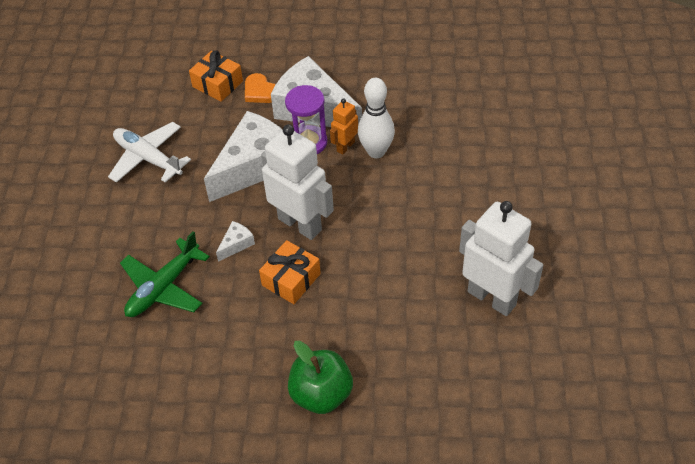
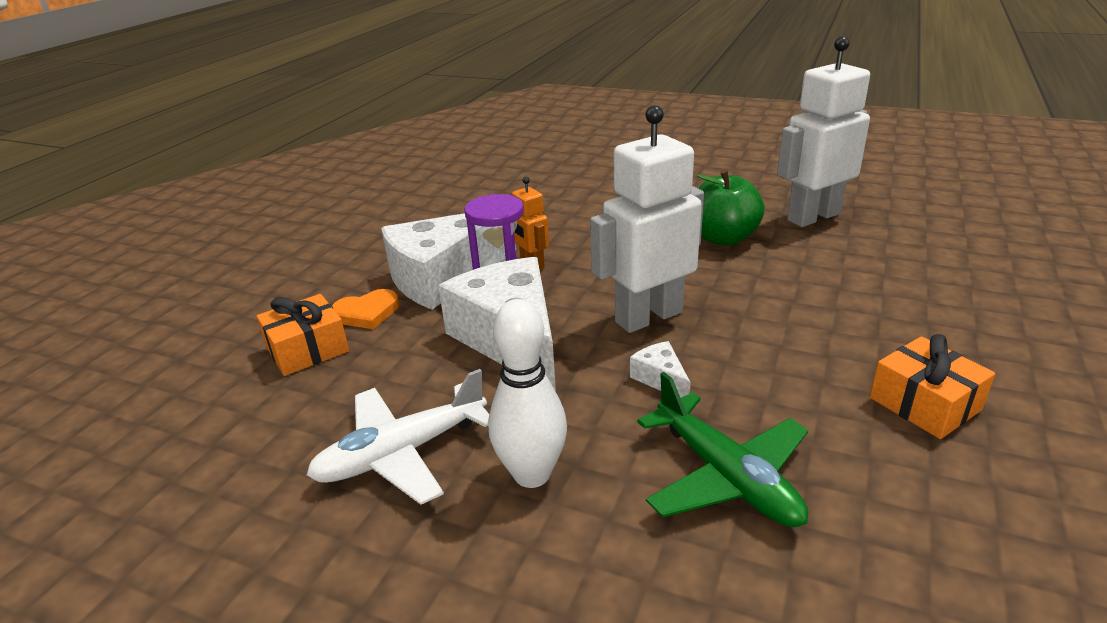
camera: 70 degrees left, 20 degrees down
orange gift [259,240,321,304] -> orange gift moved to [869,334,995,439]
green apple [288,341,353,414] -> green apple moved to [697,169,765,246]
white bowling pin [358,78,395,158] -> white bowling pin moved to [488,299,567,488]

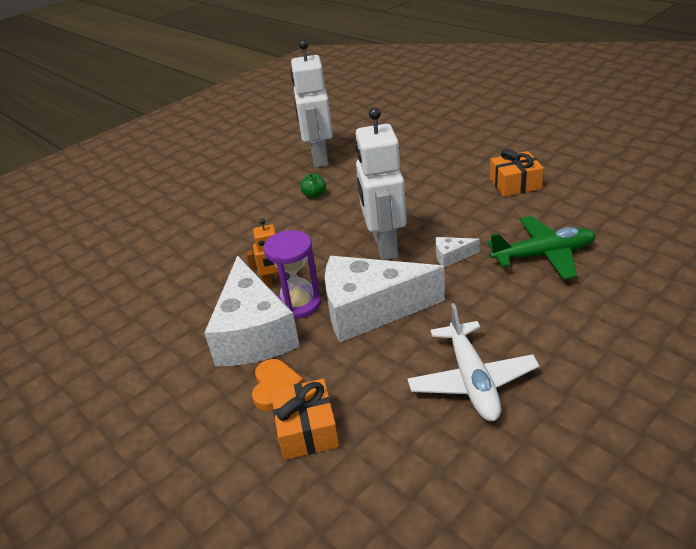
camera: 65 degrees left, 5 degrees up
white bowling pin [488,299,567,488] -> none
green apple [697,169,765,246] -> green apple [300,173,326,199], size x0.50

